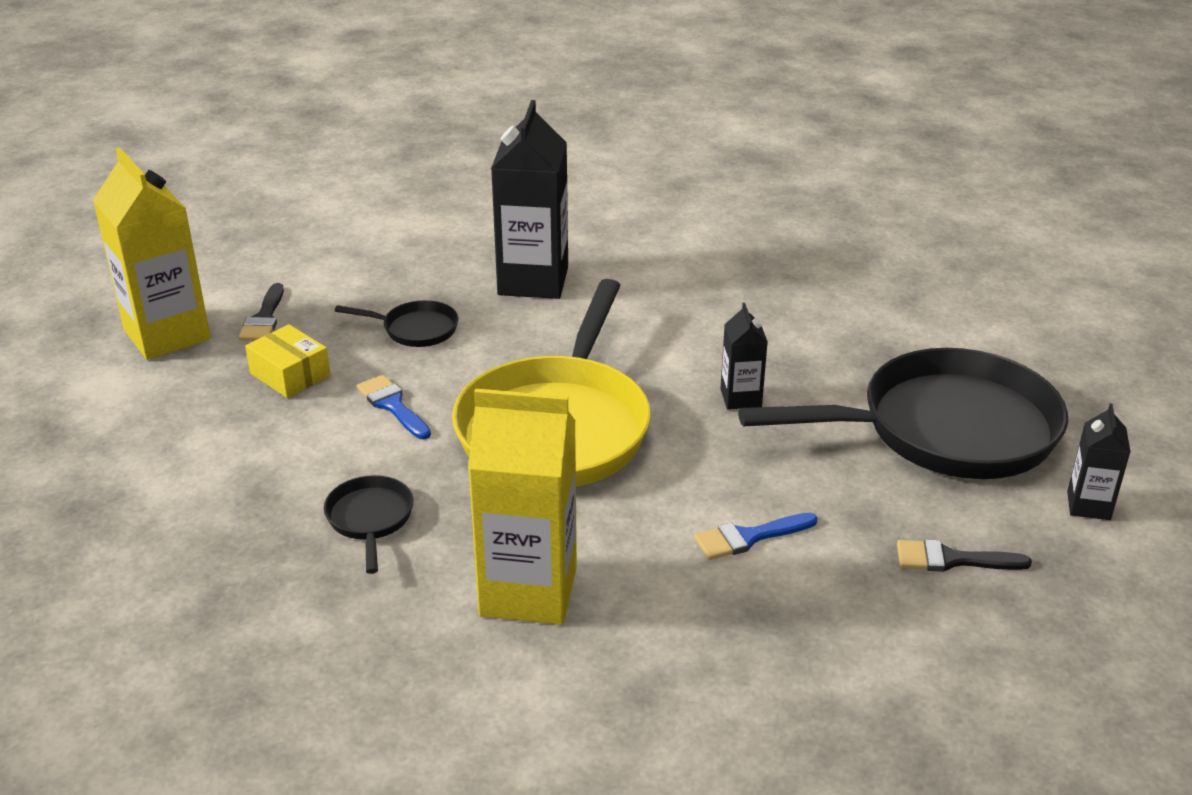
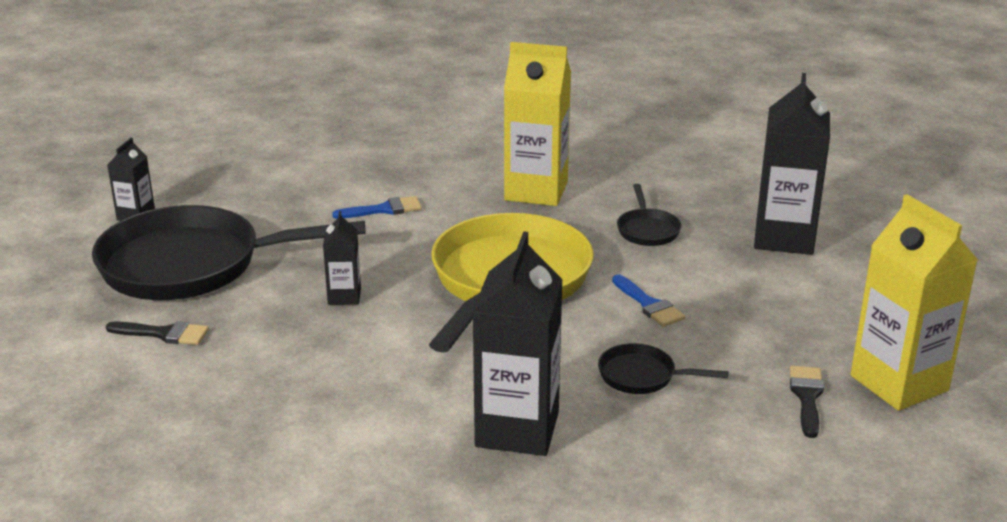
camera: 175 degrees left, 5 degrees down
yellow box [245,324,331,398] -> none
black brush [897,539,1032,572] -> black brush moved to [106,321,209,345]
none -> black carton [754,73,830,255]

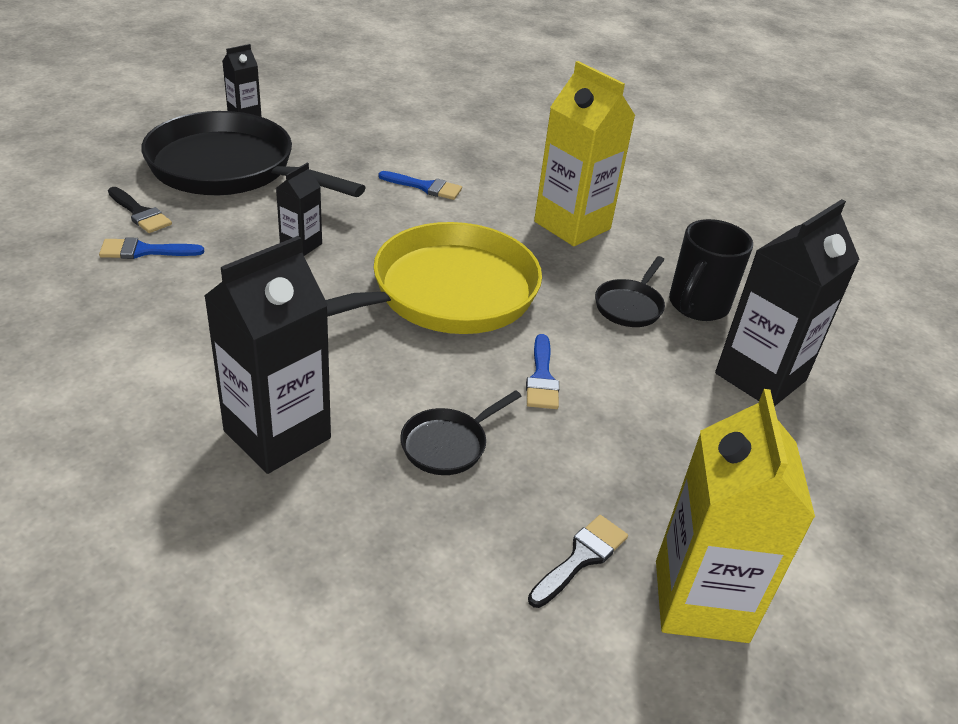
camera: 30 degrees right, 10 degrees up
black pan [598,343,728,394] -> black pan turned 90 degrees counterclockwise [400,390,522,475]
none -> blue brush [99,238,204,259]
none -> black mug [669,219,753,321]

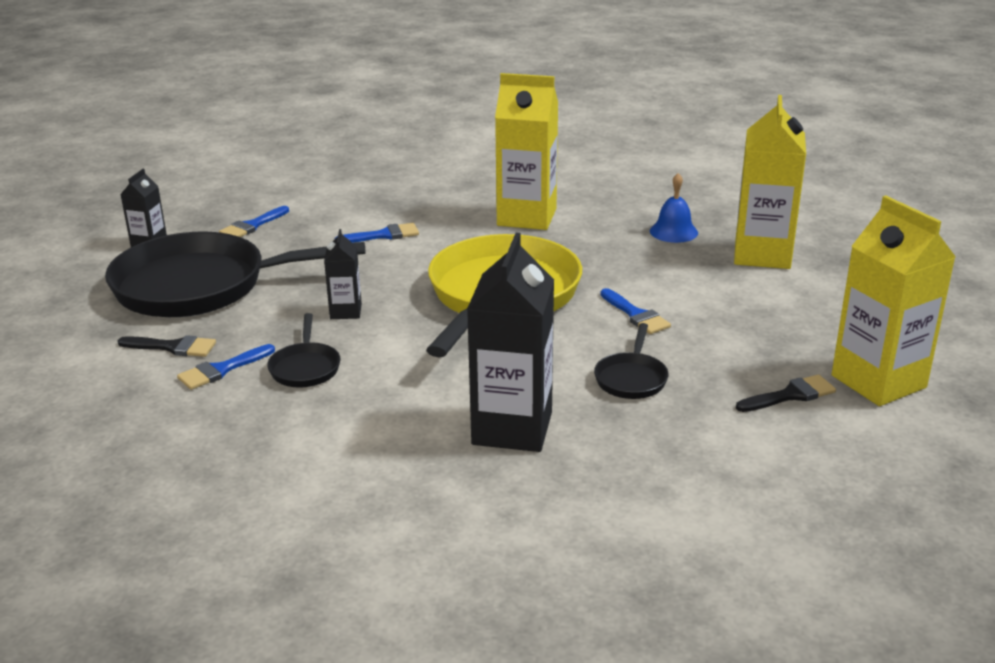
camera: 30 degrees left, 10 degrees down
black brush [528,515,628,608] -> black brush turned 60 degrees clockwise [736,374,836,412]
black pan [595,256,665,327] -> black pan moved to [267,313,341,387]
black mug [669,219,753,321] -> blue bell [650,173,698,243]
black carton [715,199,860,407] -> yellow carton [734,95,806,269]
none -> blue brush [219,206,289,237]

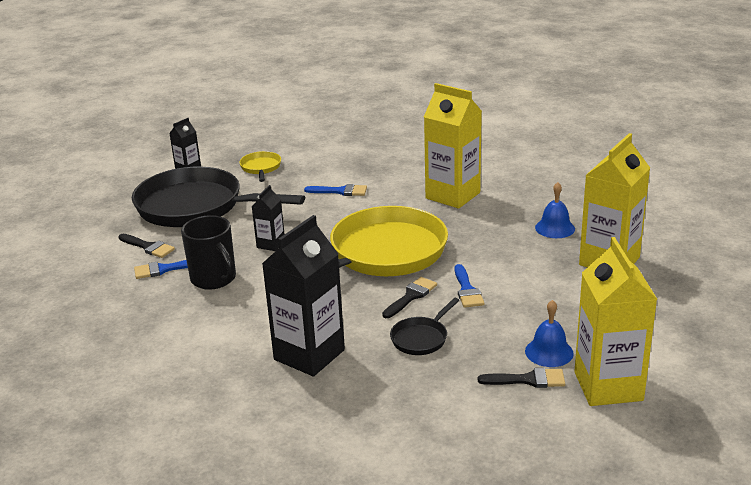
camera: 25 degrees right, 0 degrees up
blue brush [219,206,289,237] -> yellow pan [239,151,281,182]
black pan [267,313,341,387] -> black mug [181,215,236,290]
none -> black brush [382,277,437,318]
none -> blue bell [525,300,574,367]

